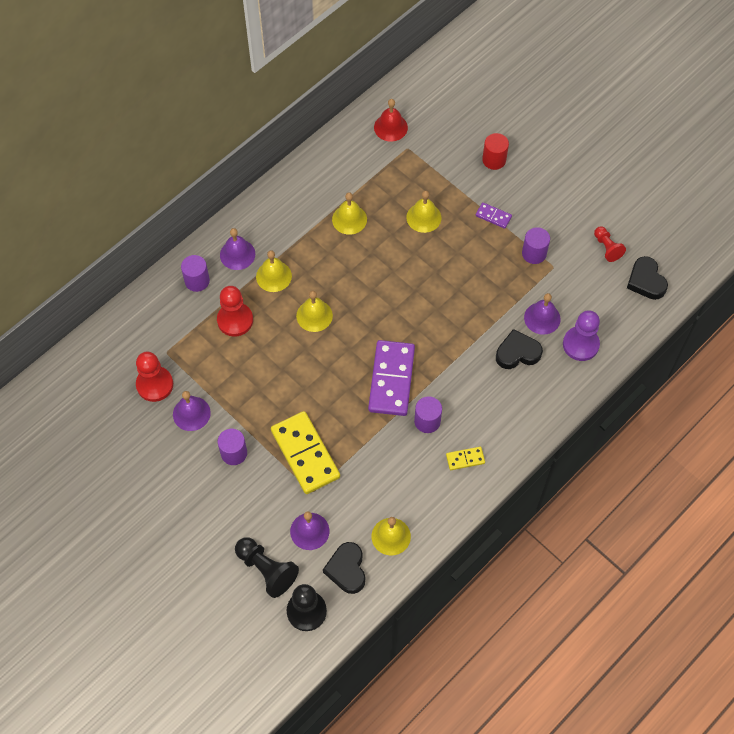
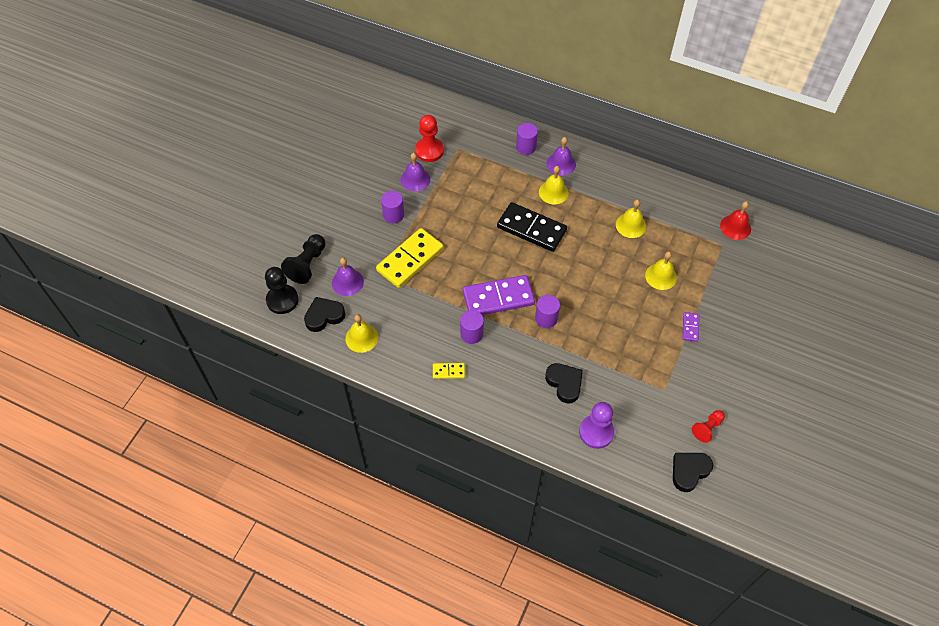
camera: 70 degrees right, 5 degrees down
red pawn [217,286,253,337] -> none
yellow bell [296,291,333,332] -> black domino [497,202,567,252]
yellow domino [446,447,485,470] -> yellow domino turned 60 degrees counterclockwise [433,363,465,379]
red cylinder [482,133,509,170] -> none
purple cylinder [522,227,550,264] -> purple cylinder moved to [535,295,560,328]
purple bell [524,293,561,335] -> none

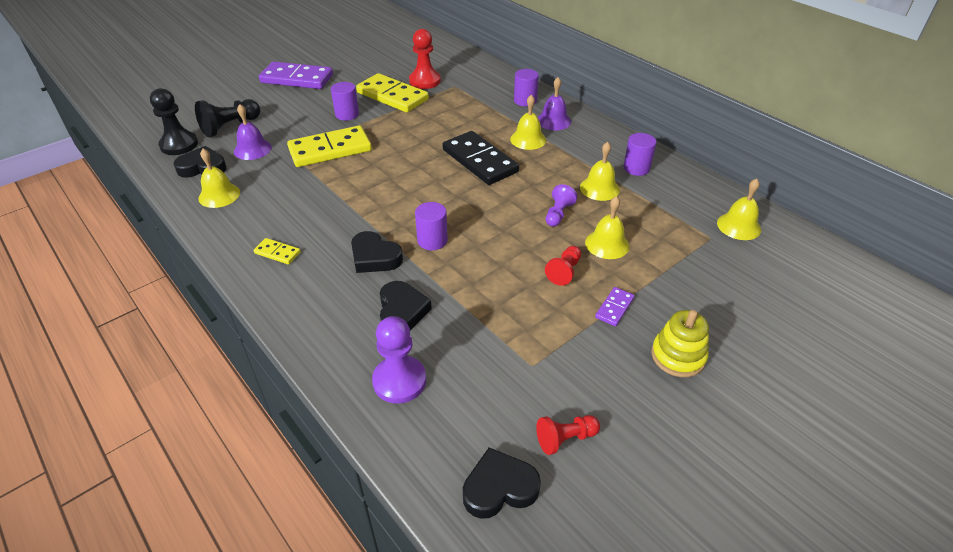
camera: 25 degrees right, 15 degrees down
purple bell [401,153,430,191] -> yellow domino [356,73,429,112]
purple cylinder [460,310,484,344] -> purple cylinder moved to [623,133,656,176]
purple domino [463,275,535,315] -> purple domino moved to [259,61,333,89]
red bell [720,201,751,240] -> yellow bell [717,179,761,240]
none -> black heart [351,231,403,273]
none -> red pawn [545,246,581,286]
none -> purple pawn [546,184,578,227]
none -> yellow stacking toy [651,310,709,377]

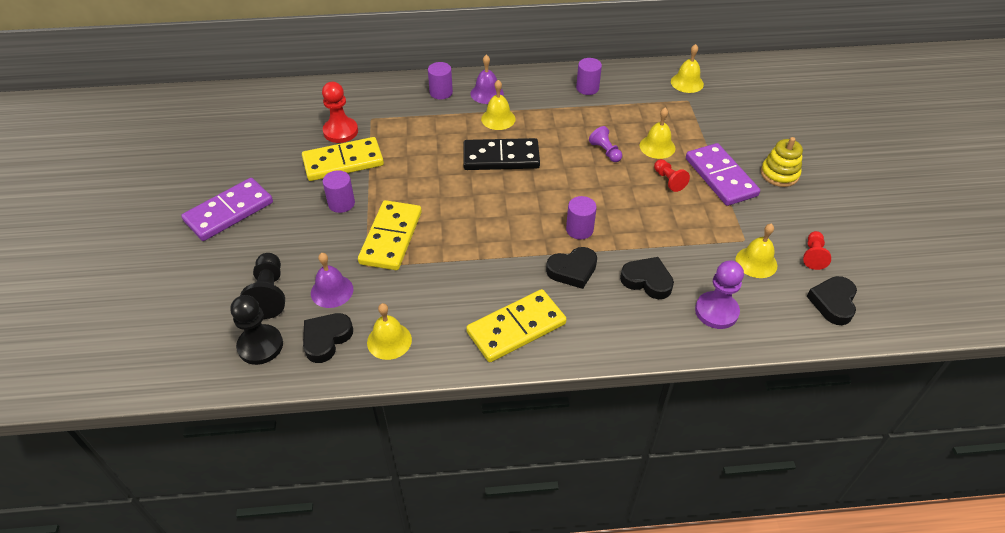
camera: 55 degrees left, 5 degrees up
yellow domino [254,238,301,265] -> yellow domino [466,289,566,362], size x2.19
yellow bell [580,142,620,201] -> yellow bell moved to [736,224,777,278]
purple domino [595,287,635,326] -> purple domino [686,143,760,206], size x2.19

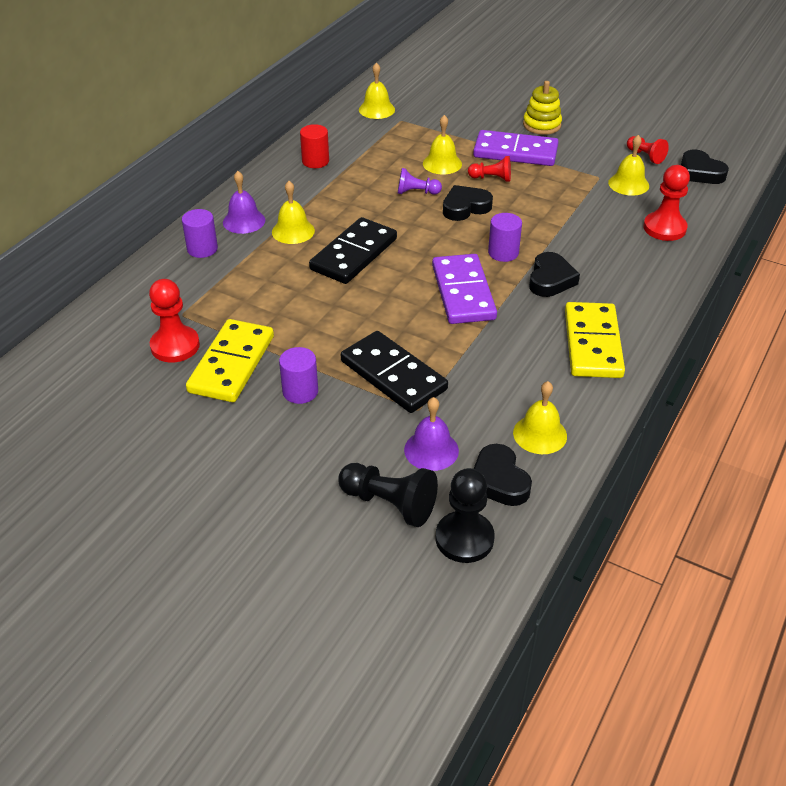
camera: 55 degrees left, 5 degrees down
purple domino [181,178,273,241] -> purple domino moved to [432,254,497,324]
yellow domino [358,200,422,270] -> black domino [341,331,448,413]
purple cylinder [576,58,602,95] -> red cylinder [300,124,329,168]
black heart [620,257,674,299] -> black heart moved to [443,185,493,221]
purple pawn [695,260,744,329] -> red pawn [643,165,690,241]

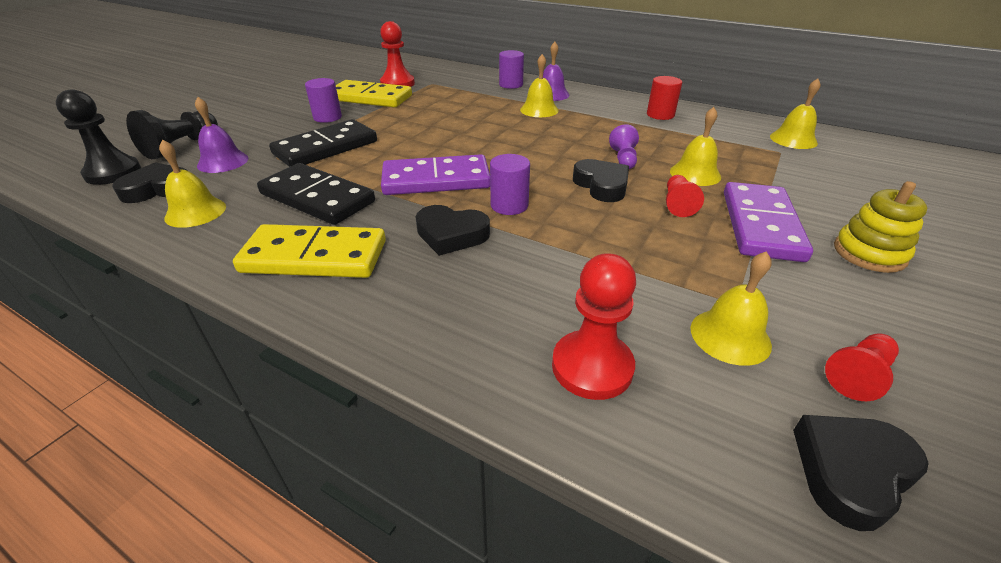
camera: 90 degrees right, 5 degrees down
black domino [309,217,397,284] -> black domino moved to [257,163,375,225]

